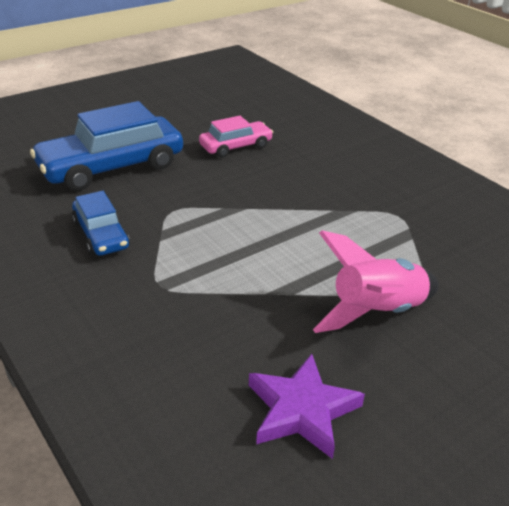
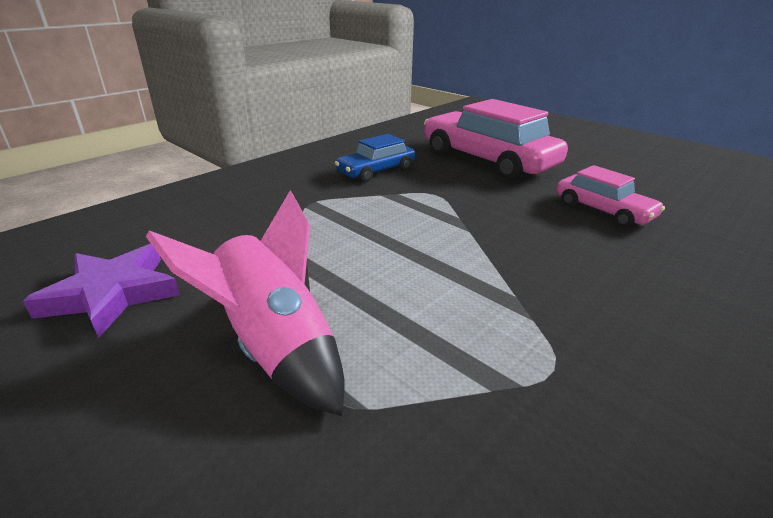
camera: 80 degrees right, 5 degrees down
blue car [30,101,183,191] -> pink car [424,99,568,180]

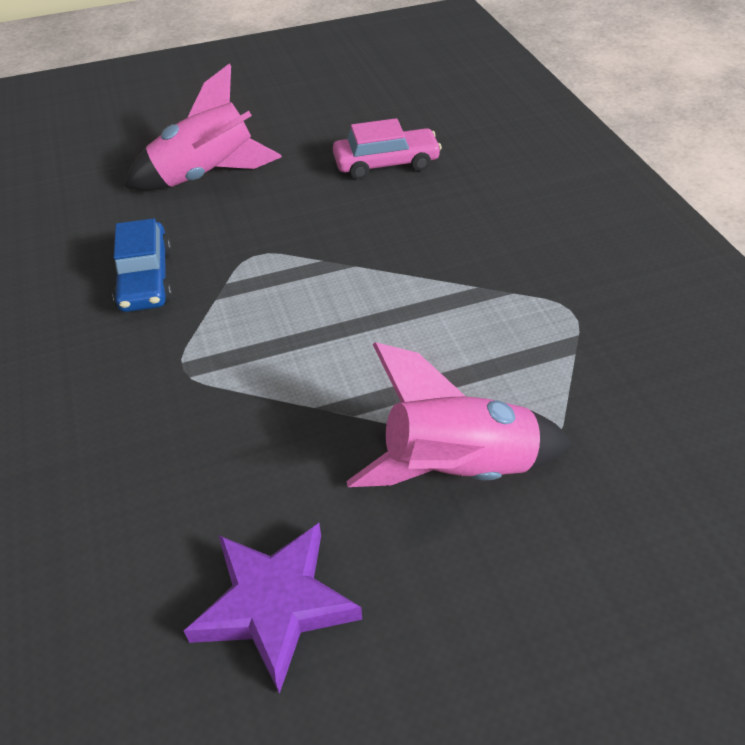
camera: 60 degrees left, 15 degrees up
pink car [424,99,568,180] -> pink rocket [124,64,282,191]

